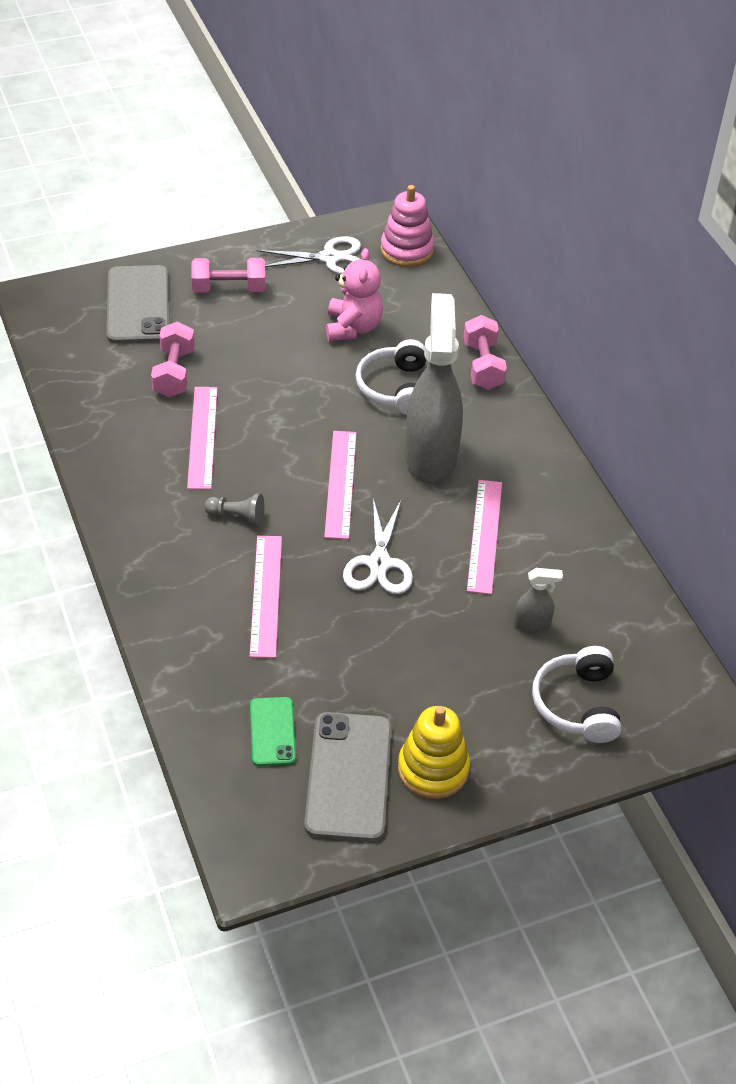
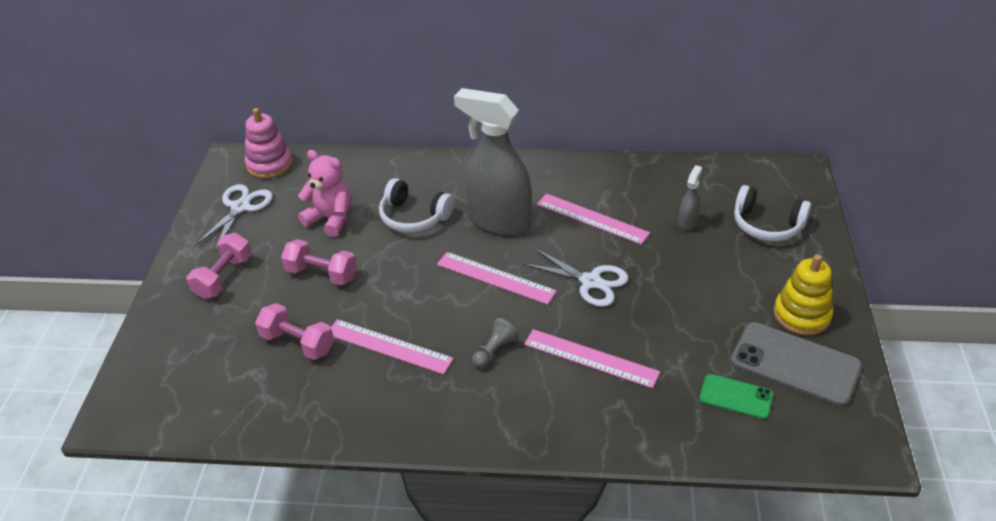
camera: 60 degrees left, 5 degrees down
grey phone [107,265,169,344] -> none
pink dumbbell [463,315,507,390] -> pink dumbbell moved to [281,239,357,285]

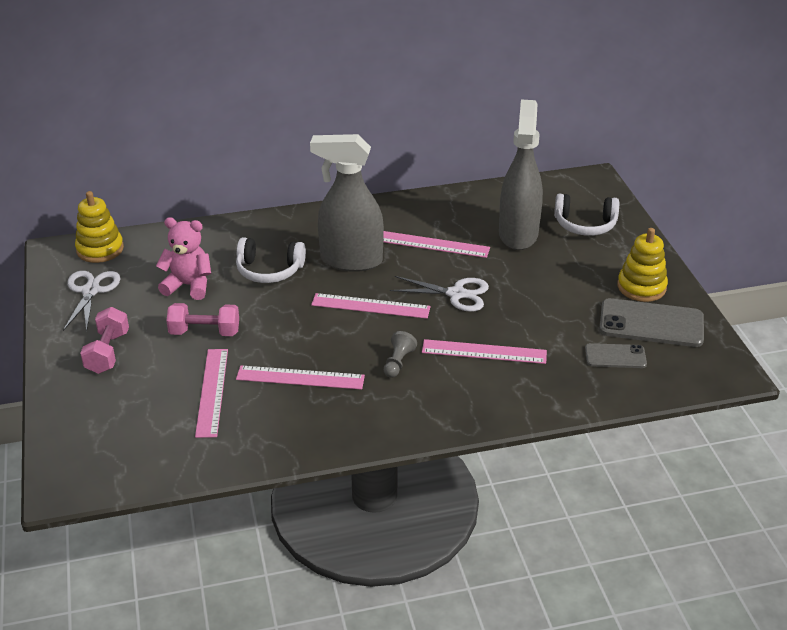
camera: 20 degrees left, 5 degrees down
pink stacking toy [245,108,293,178] -> yellow stacking toy [75,191,124,263]
pink dumbbell [255,303,334,360] -> pink ruler [195,349,228,438]
grey spray bottle [678,165,702,231] -> grey spray bottle [499,99,543,250], size x2.38
green phone [699,374,773,419] -> grey phone [585,343,647,368]

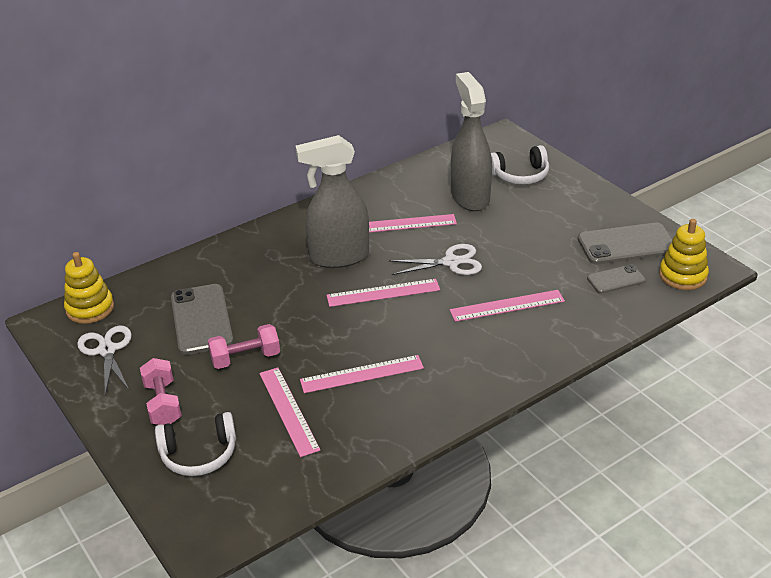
camera: 20 degrees left, 0 degrees up
pink teddy bear [156,217,211,300] -> grey phone [171,284,233,355]
white headphones [236,237,306,283] -> white headphones moved to [155,412,236,476]
grey pawn [384,331,417,378] -> none
yellow stacking toy [617,228,668,302] -> yellow stacking toy moved to [659,219,709,290]

